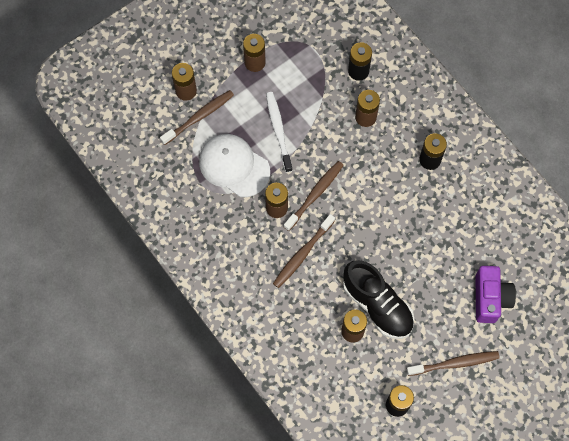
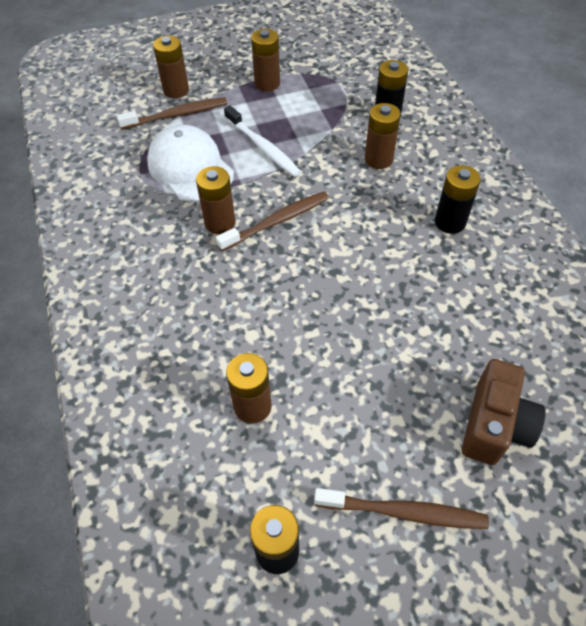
camera: 20 degrees right, 15 degrees down
white toothbrush [266,92,293,173] -> white toothbrush turned 135 degrees clockwise [224,105,301,177]
brown toothbrush [273,214,335,288] -> none
black shoe [343,260,414,339] -> none
purple camera [475,266,516,323] -> brown camera [462,359,546,465]

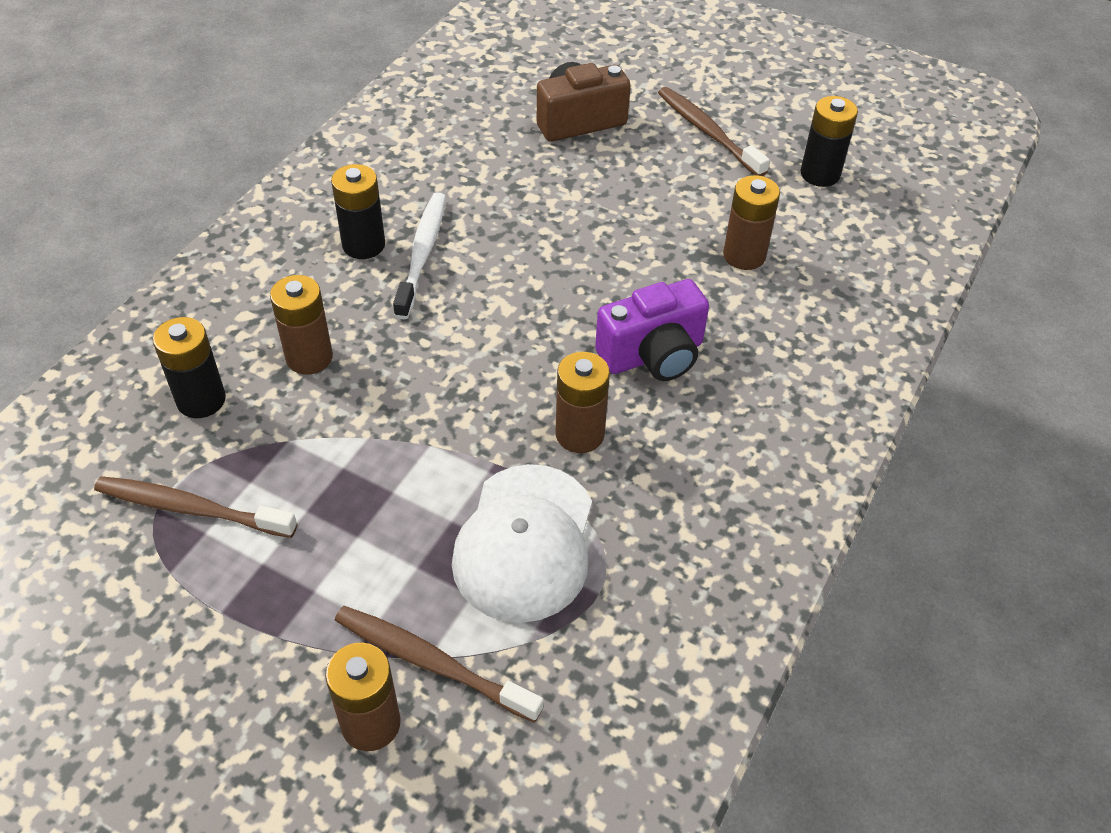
camera: 135 degrees left, 5 degrees down
brown toothbrush [216,192,329,251] -> brown toothbrush moved to [94,476,297,538]
white toothbrush [224,105,301,177] -> white toothbrush moved to [393,192,446,319]
brown battery [251,29,280,91] -> none
none -> purple camera [595,279,709,381]

